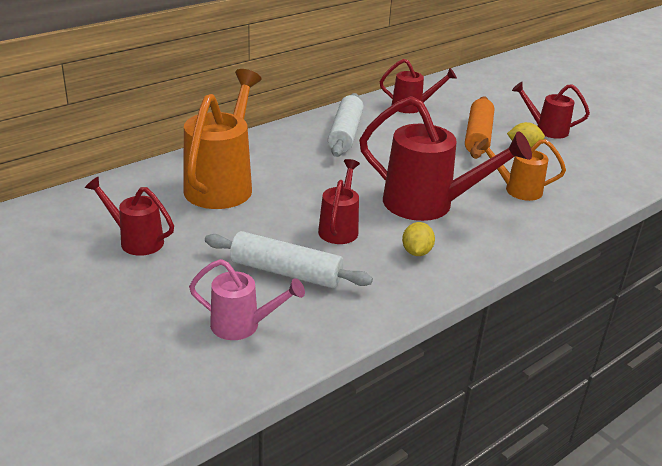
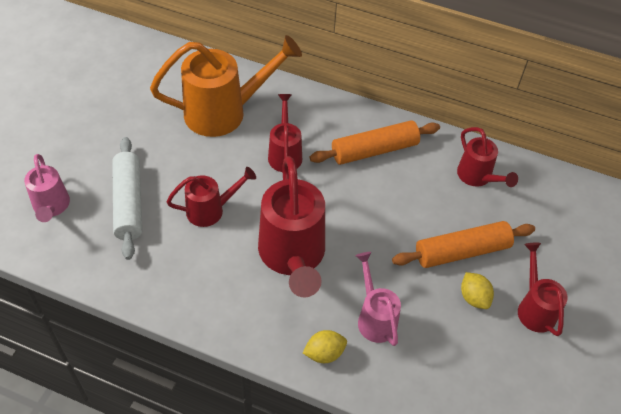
camera: 60 degrees right, 20 degrees up
red watering can [85,177,174,256] -> red watering can moved to [268,94,302,172]
white rolling pin [328,93,364,157] -> orange rolling pin [310,120,440,165]
yellow lemon [402,222,435,256] -> yellow lemon moved to [303,330,347,363]
orange watering can [476,138,566,201] -> pink watering can [355,252,401,346]

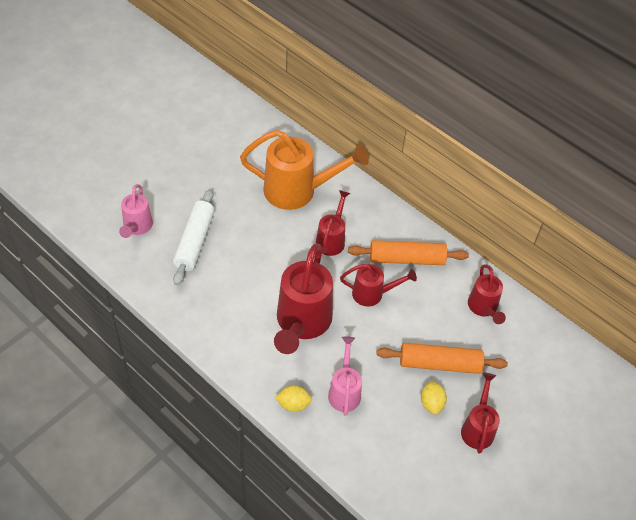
camera: 20 degrees right, 0 degrees up
red watering can [166,167,256,227] -> red watering can moved to [340,264,417,306]

